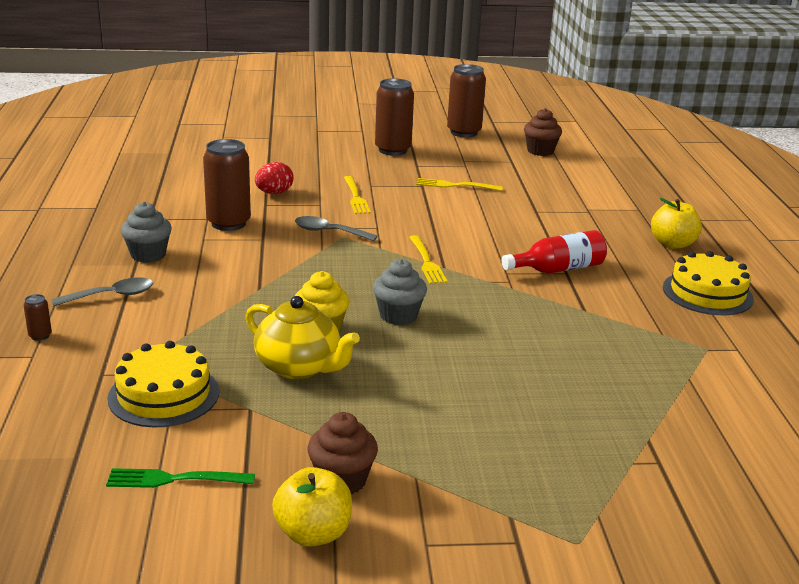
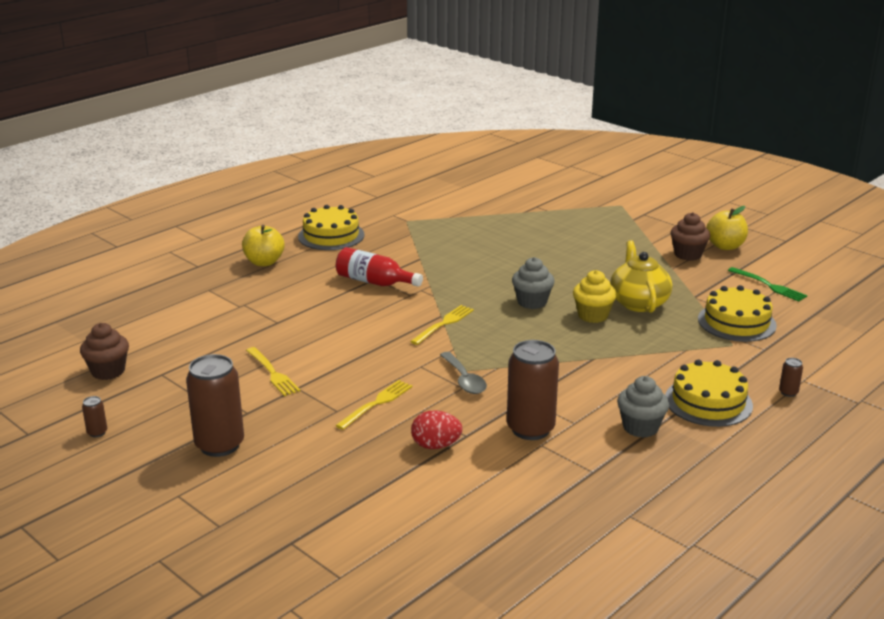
camera: 130 degrees left, 0 degrees up
grey spoon [51,278,153,307] -> yellow cake [665,360,753,427]
brown can [447,64,486,137] -> brown can [82,396,107,437], size x0.42

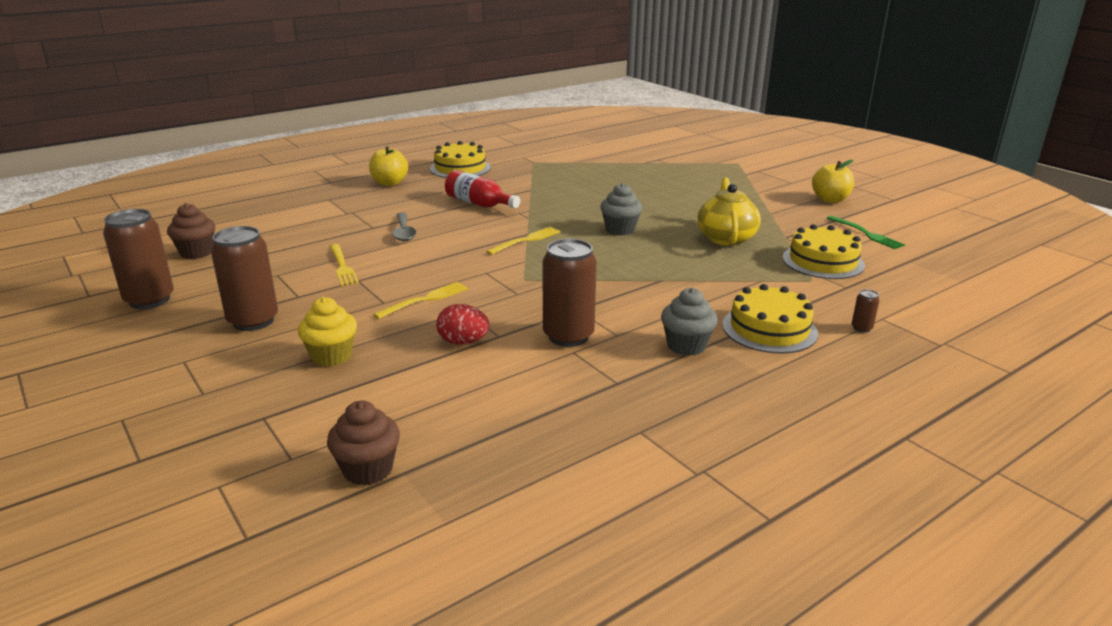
camera: 10 degrees right, 0 degrees up
brown can [82,396,107,437] -> brown can [103,209,174,309], size x2.41
grey spoon [440,352,487,394] -> grey spoon moved to [392,212,417,241]
yellow cupcake [573,270,617,323] -> yellow cupcake moved to [298,297,357,367]
brown cupcake [670,212,710,261] -> brown cupcake moved to [327,400,400,486]

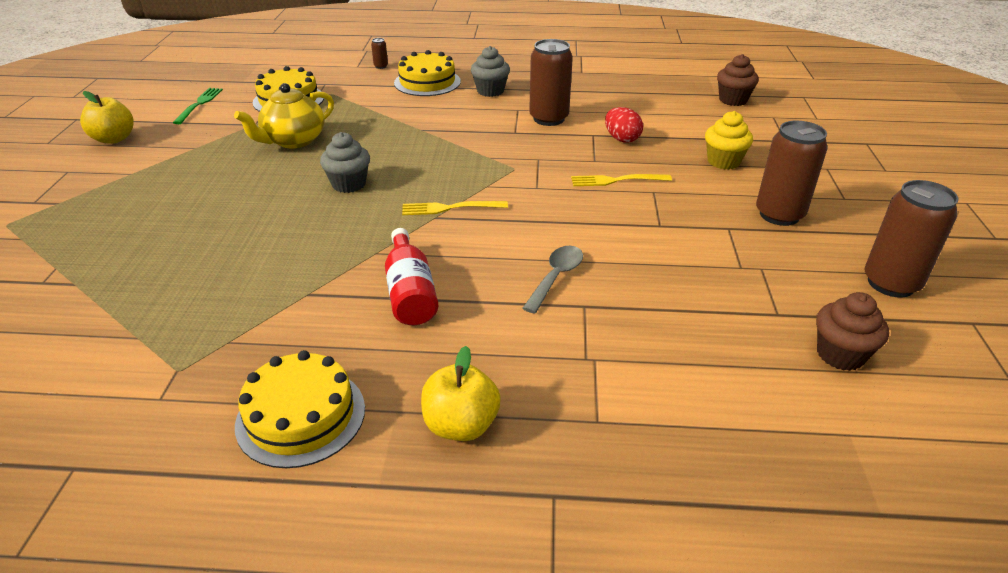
camera: 140 degrees left, 10 degrees up
yellow fork [329,244,359,286] -> none

